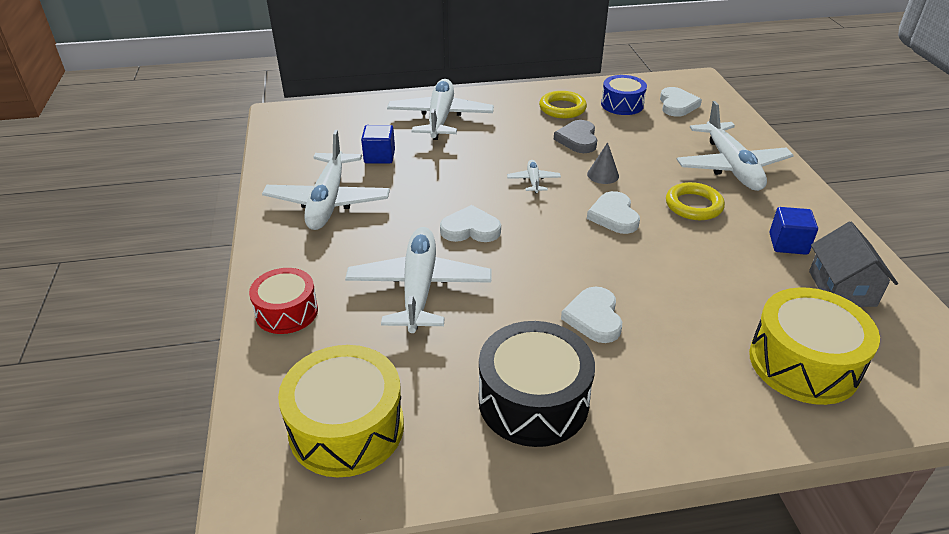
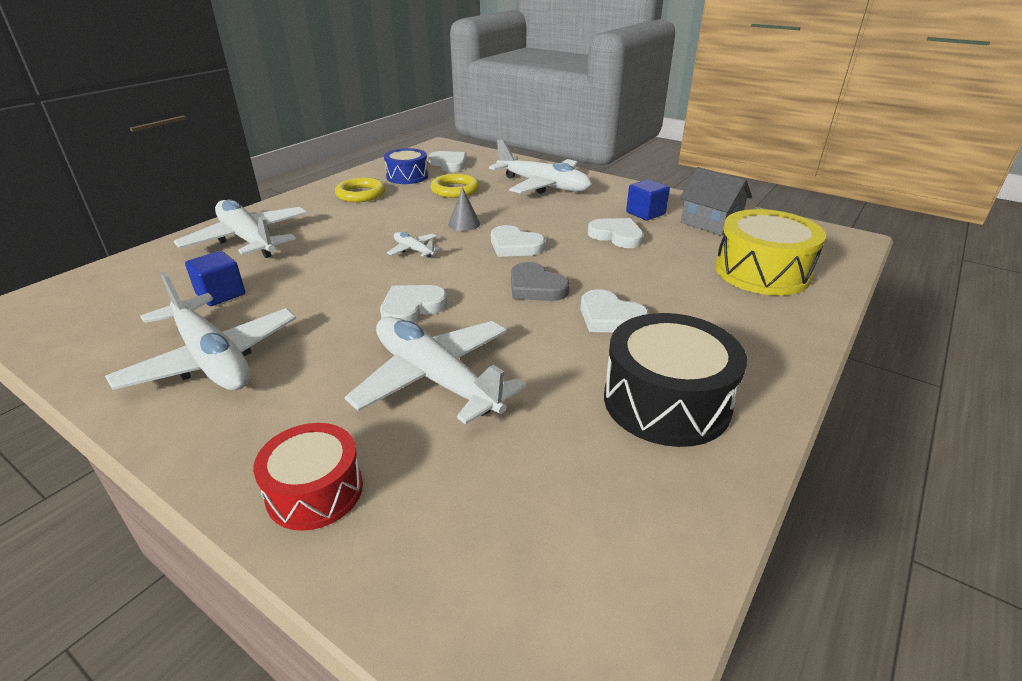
camera: 45 degrees left, 5 degrees down
yellow drum [278,345,404,477] -> none
grey heart [554,120,597,153] -> grey heart moved to [511,262,570,301]
yellow ring [666,182,725,220] -> yellow ring moved to [431,174,480,198]
none -> white heart [588,218,644,248]

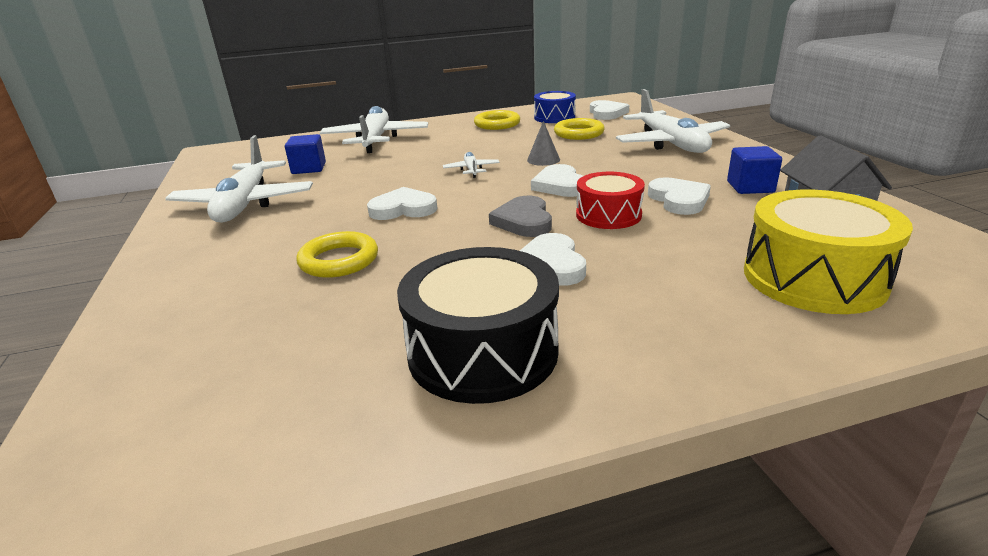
camera: 40 degrees right, 5 degrees down
red drum [253,423,363,531] -> red drum moved to [576,172,645,229]
white plane [345,316,526,425] -> yellow ring [296,231,378,278]

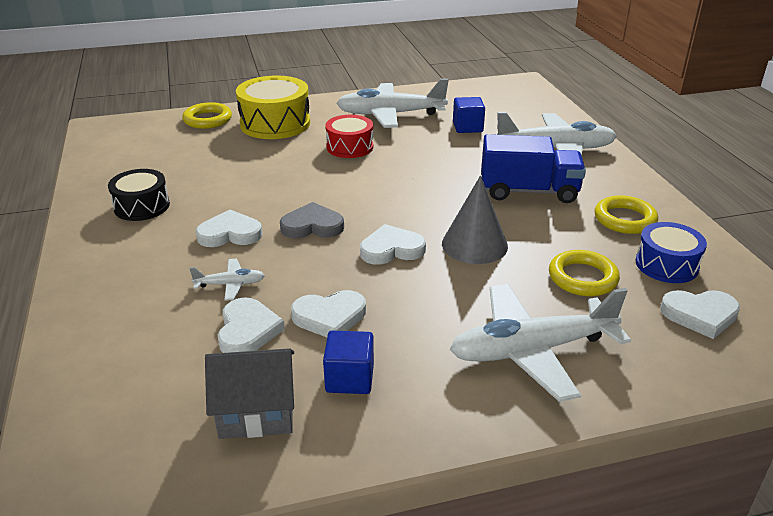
camera: 90 degrees right, 5 degrees up
yellow ring [296,231,378,278] -> yellow ring moved to [182,102,232,129]
white heart [367,187,438,220] -> white heart moved to [218,297,285,353]
black drum [397,247,559,404] -> black drum [108,169,170,221], size x0.63
white plane [443,152,500,178] -> white plane moved to [189,259,265,301]
grey cone [527,121,560,166] -> grey cone [442,175,508,264], size x1.74
red drum [576,172,645,229] -> red drum moved to [325,115,373,158]
yellow drum [744,190,913,314] -> yellow drum moved to [236,76,310,139]
none -> blue truck [481,134,586,203]

